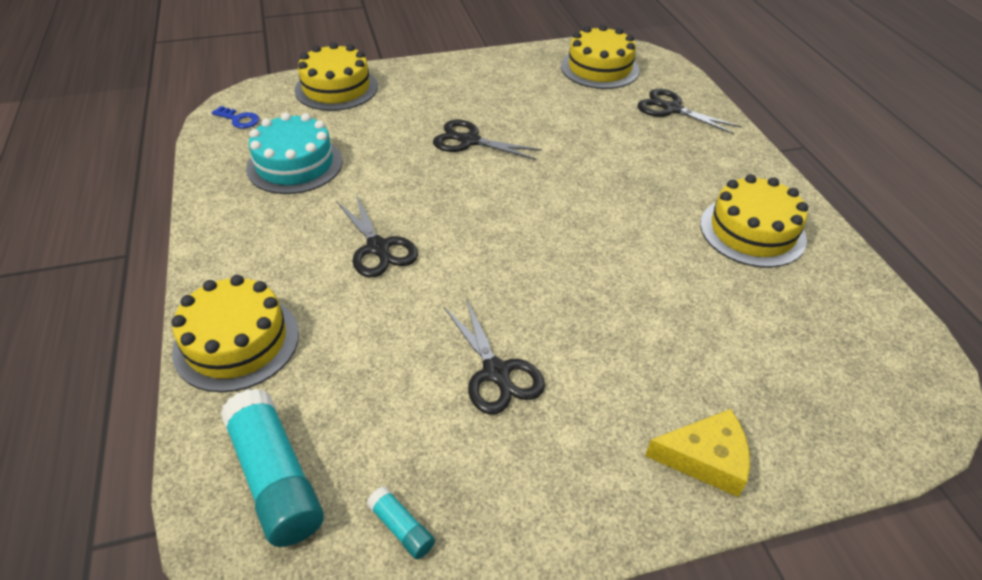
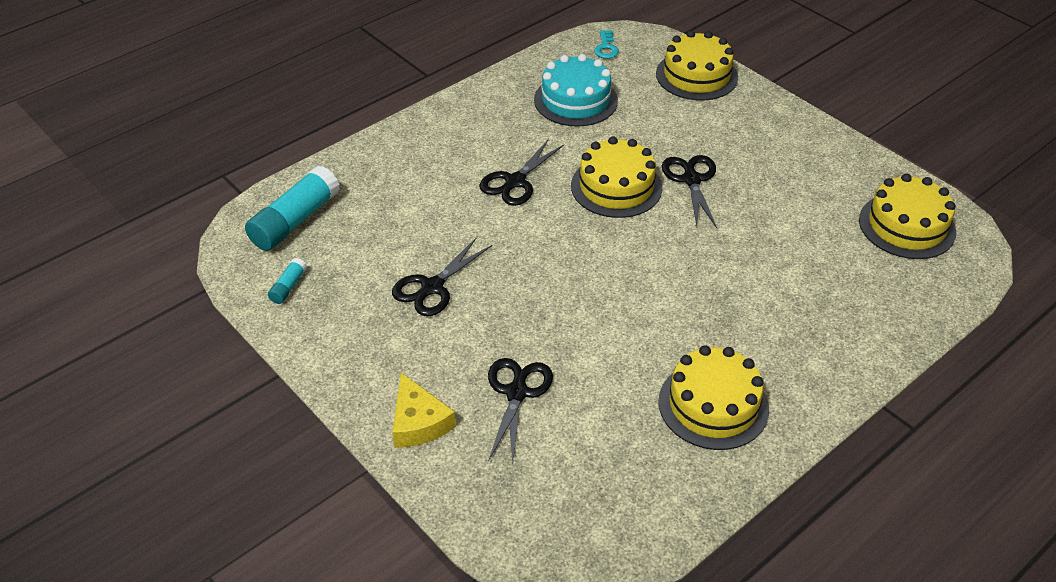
camera: 65 degrees right, 0 degrees up
yellow cake [171,275,299,392] -> yellow cake moved to [571,136,662,218]
blue key [211,106,259,128] -> turquoise key [594,30,619,59]
black scissors [638,89,741,134] -> black scissors moved to [488,358,553,464]

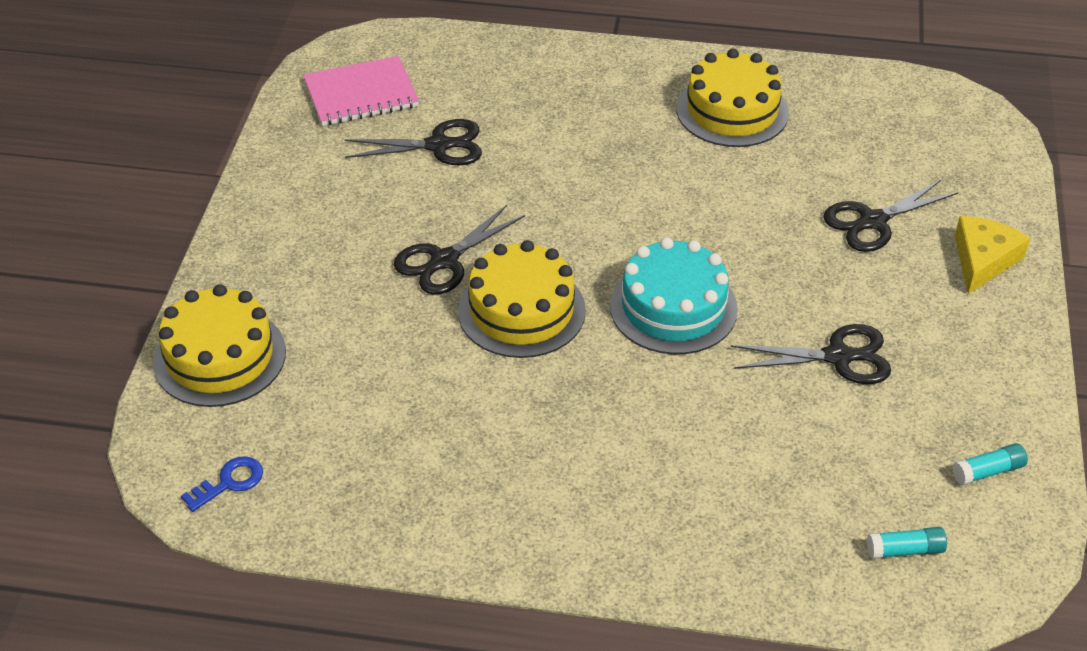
camera: 130 degrees left, 0 degrees up
turquoise glue stick [245,165,340,251] -> turquoise glue stick [867,527,947,559], size x0.47
black scissors [479,139,564,206] -> black scissors moved to [345,119,482,165]
turquoise cake [534,54,618,127] -> turquoise cake moved to [610,237,738,354]
turquoise key [594,30,619,59] -> blue key [181,456,263,512]
yellow cake [859,174,956,259] -> pink notebook [303,56,419,126]

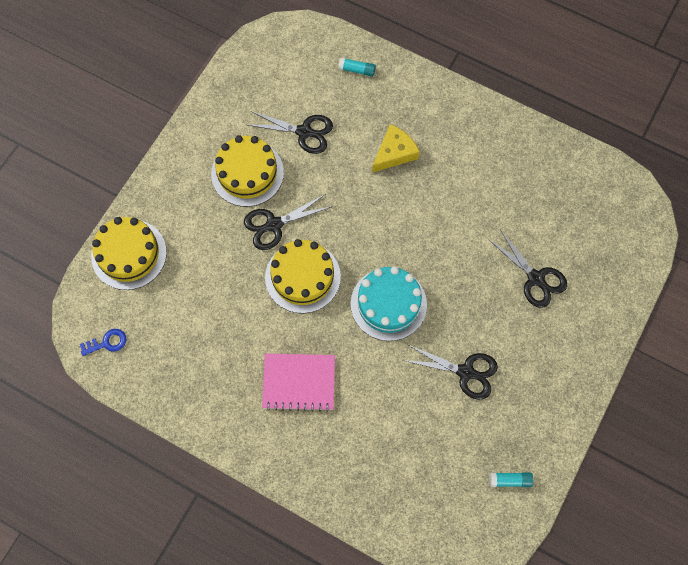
camera: 20 degrees right, 25 degrees up
pink notebook [303,56,419,126] -> pink notebook moved to [262,354,335,412]
yellow cake [676,49,789,147] -> yellow cake moved to [211,135,284,207]
black scissors [823,180,958,252] -> black scissors turned 120 degrees counterclockwise [488,230,567,308]
turquoise glue stick [867,527,947,559] -> turquoise glue stick moved to [338,57,376,77]
yellow cheese [955,216,1030,294] -> yellow cheese moved to [372,124,420,173]

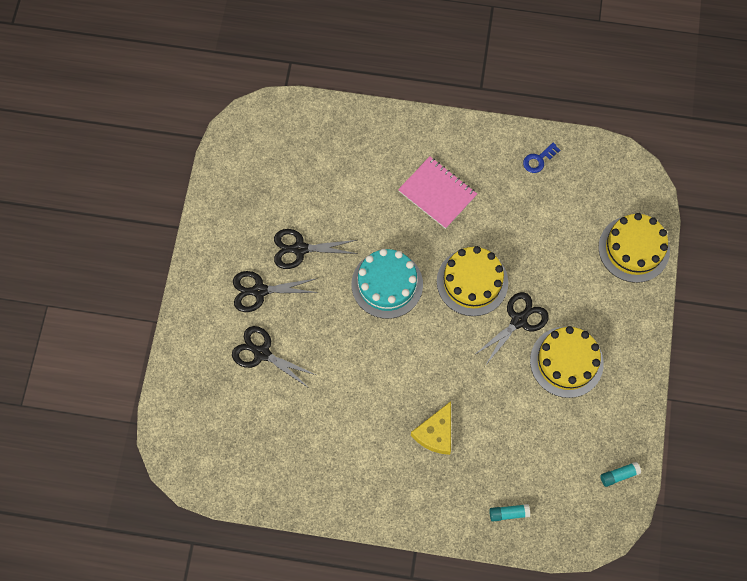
camera: 160 degrees right, 0 degrees up
blue key [80,329,127,356] -> blue key moved to [523,143,560,173]
black scissors [248,111,333,154] -> black scissors moved to [233,271,319,312]
pink notebook [262,354,335,412] -> pink notebook turned 60 degrees clockwise [398,156,477,229]
turquoise glue stick [489,472,533,487] -> turquoise glue stick moved to [600,462,641,487]

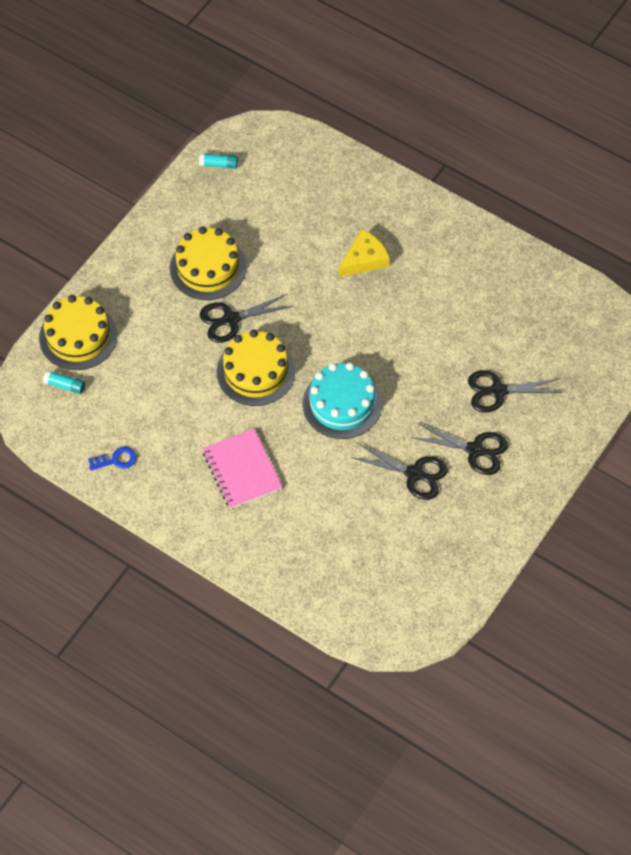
camera: 155 degrees left, 10 degrees down
black scissors [232,326,316,387] -> black scissors turned 120 degrees clockwise [468,370,564,412]
turquoise glue stick [489,504,530,522] -> turquoise glue stick moved to [43,370,85,394]

